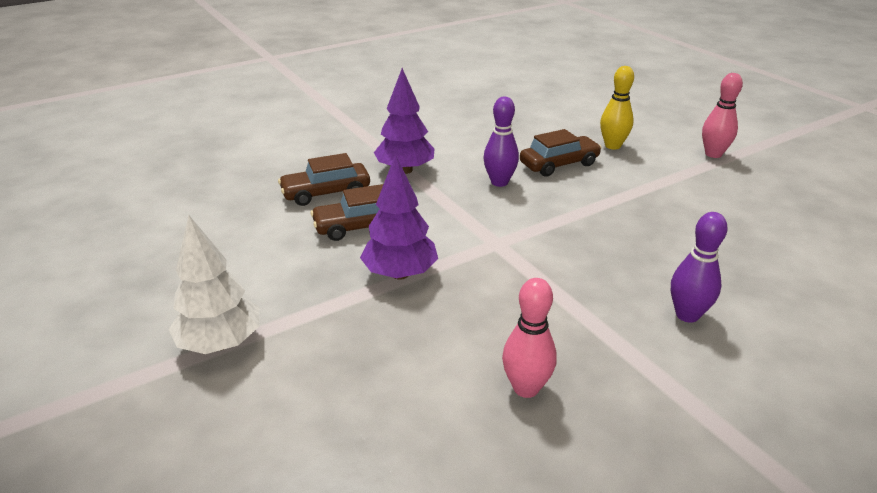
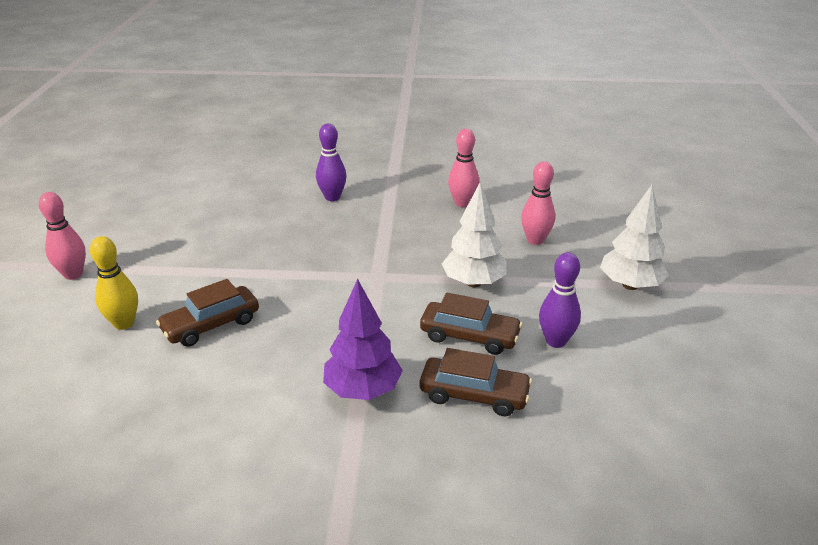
camera: 145 degrees left, 0 degrees up
purple tree [360,154,438,280] -> white tree [442,182,507,287]
purple bowling pin [484,97,519,187] -> purple bowling pin moved to [539,252,581,348]
brown car [520,129,602,177] -> brown car turned 45 degrees counterclockwise [156,279,259,347]
none -> pink bowling pin [521,161,555,245]

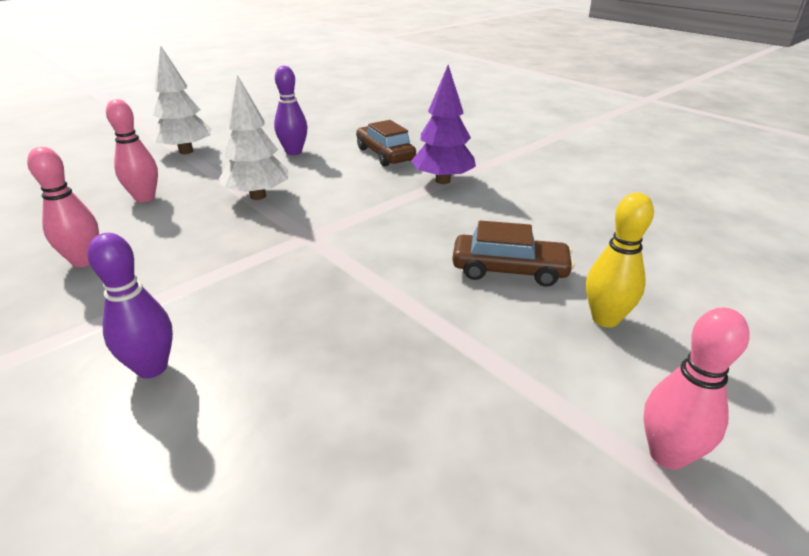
camera: 135 degrees left, 0 degrees up
brown car [420,293,523,355] -> none

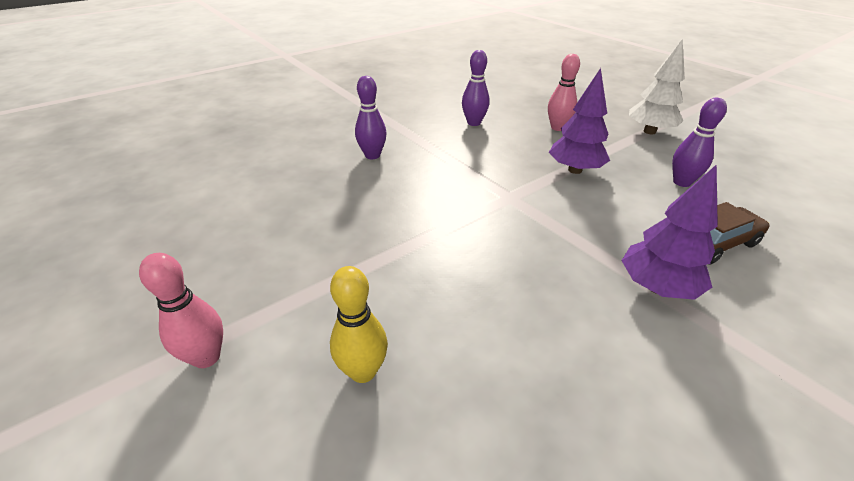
camera: 95 degrees right, 5 degrees up
pink bowling pin [27,147,99,267] -> purple bowling pin [462,50,489,126]
white tree [219,75,288,200] -> purple tree [549,68,610,174]
brown car [453,221,575,287] -> none

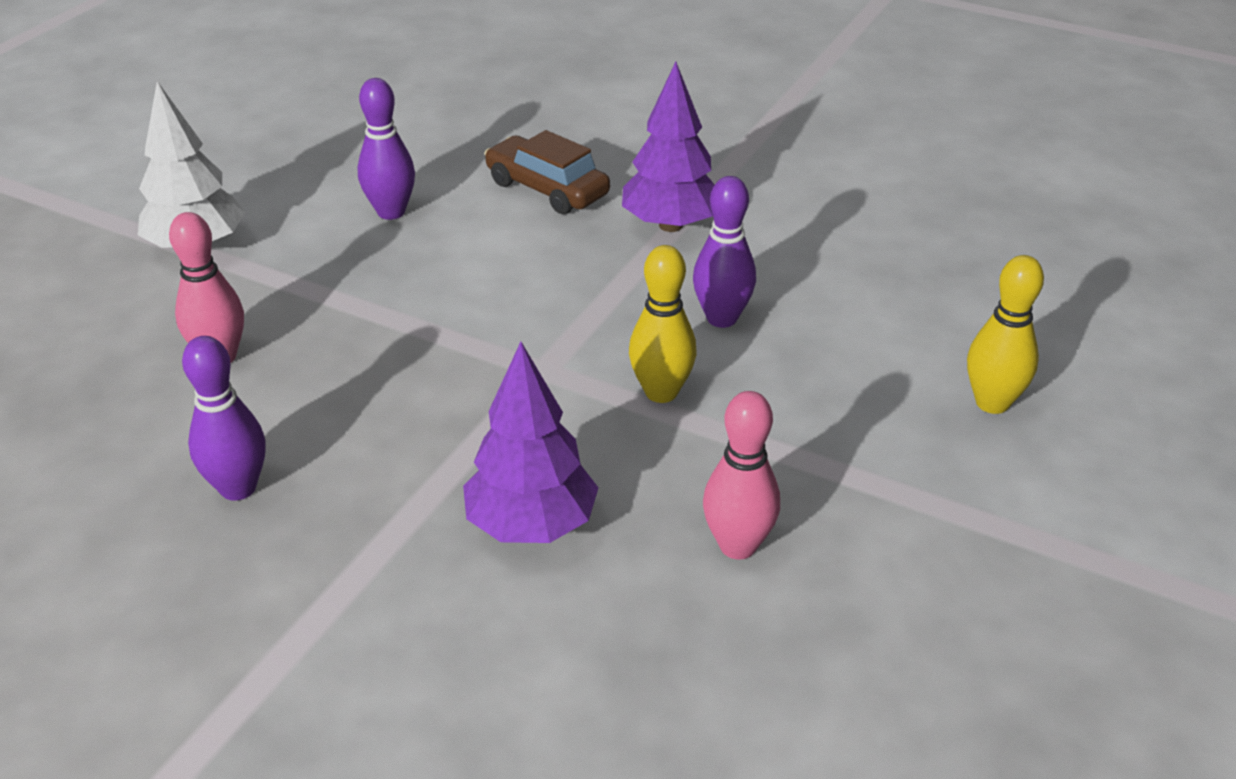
camera: 115 degrees left, 0 degrees up
pink bowling pin [139,253,223,368] -> pink bowling pin moved to [703,391,780,559]
purple bowling pin [355,76,387,159] -> purple bowling pin moved to [693,176,756,328]
purple tree [549,68,610,174] -> purple tree moved to [463,342,598,543]
none -> yellow bowling pin [629,245,697,403]

